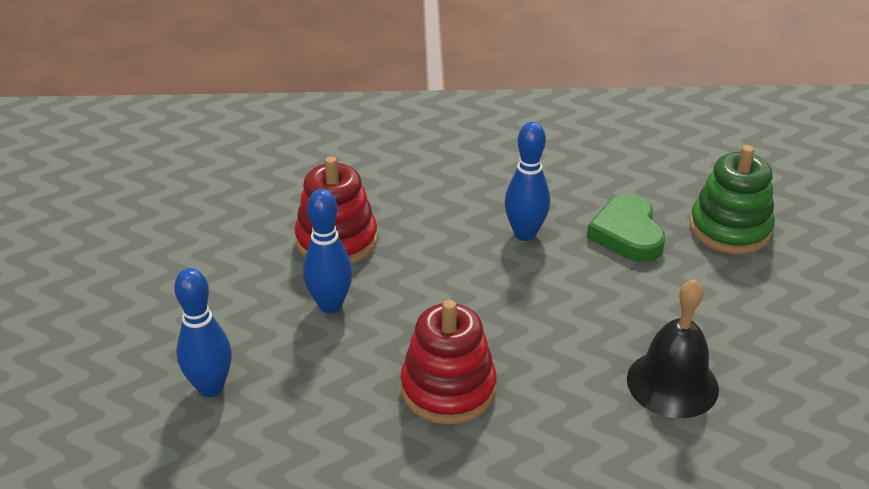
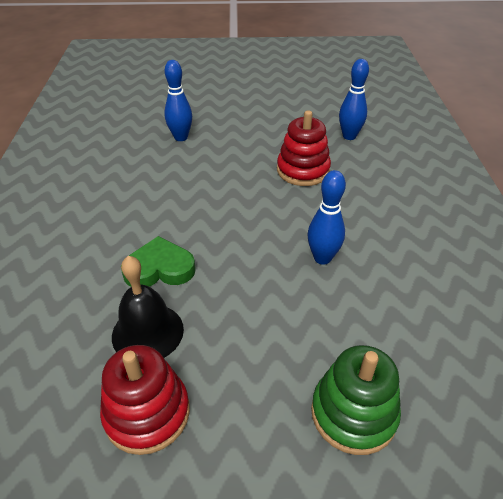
camera: 90 degrees right, 5 degrees up
blue bowling pin [303,189,353,313] -> blue bowling pin moved to [339,59,369,140]
red stacking toy [400,300,497,424] -> red stacking toy moved to [100,345,190,455]
green heart [587,194,665,262] -> green heart moved to [121,236,196,287]

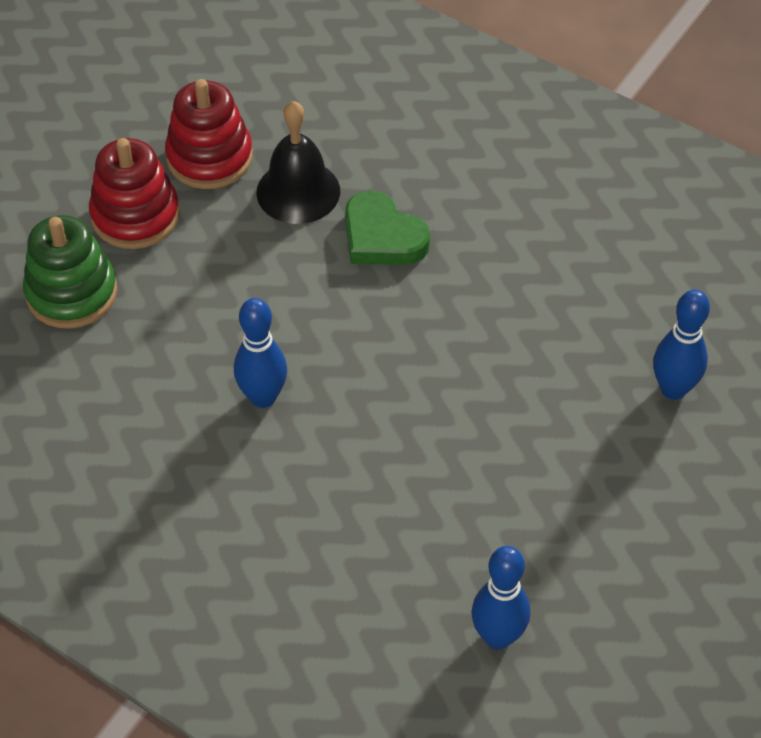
camera: 125 degrees right, 10 degrees up
green heart [121,236,196,287] -> green heart turned 105 degrees clockwise [345,190,430,265]
red stacking toy [277,110,331,186] -> red stacking toy moved to [89,138,180,249]

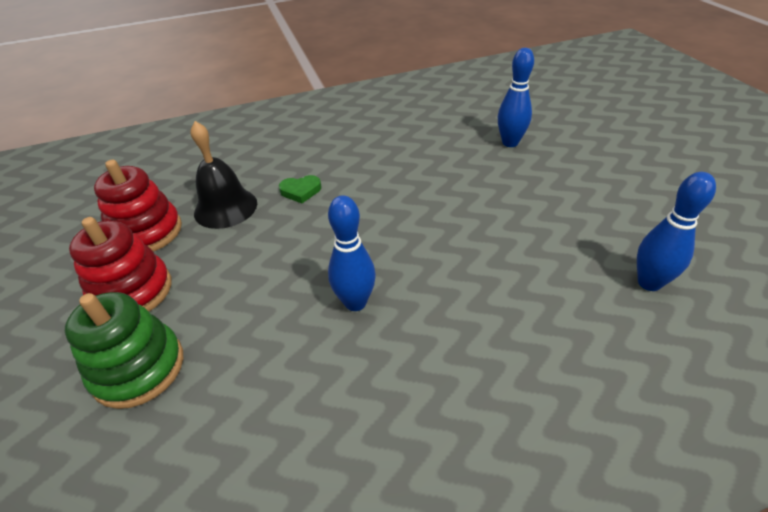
camera: 50 degrees left, 10 degrees down
green heart [345,190,430,265] -> green heart [279,175,321,203], size x0.61

